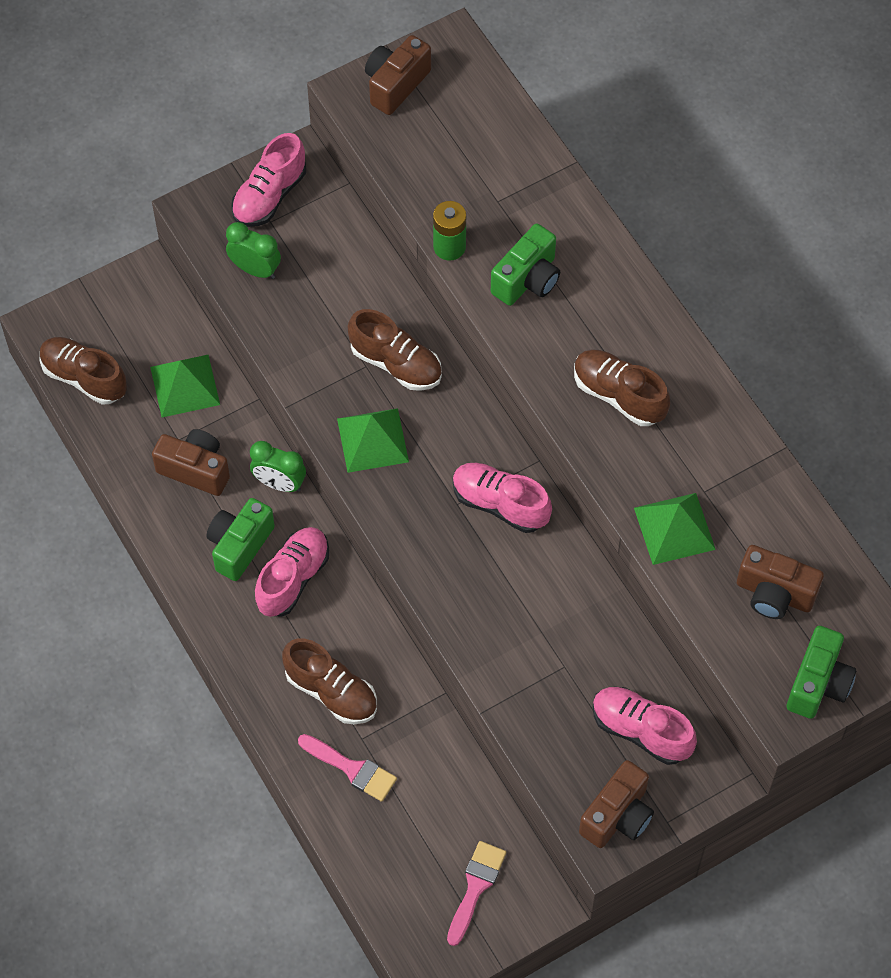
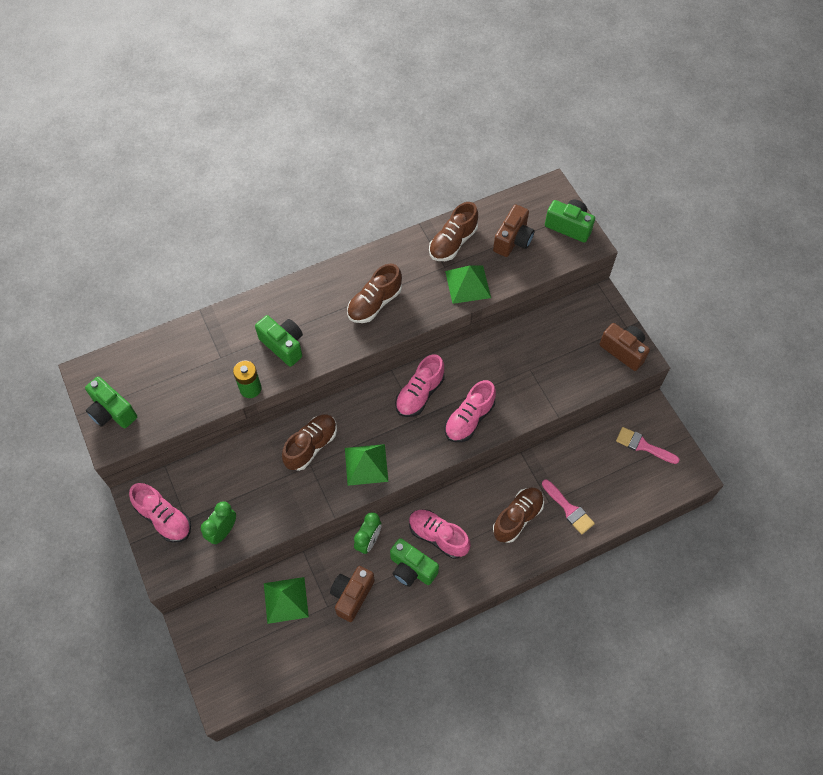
camera: 85 degrees left, 0 degrees up
brown shoe [40,337,127,405] -> brown shoe moved to [429,202,478,261]
pink brush [298,734,397,802] -> pink brush turned 105 degrees clockwise [542,480,595,535]
brown camera [365,35,431,115] -> green camera [85,376,137,428]
pink shoe [593,687,697,765] -> pink shoe moved to [444,380,496,442]

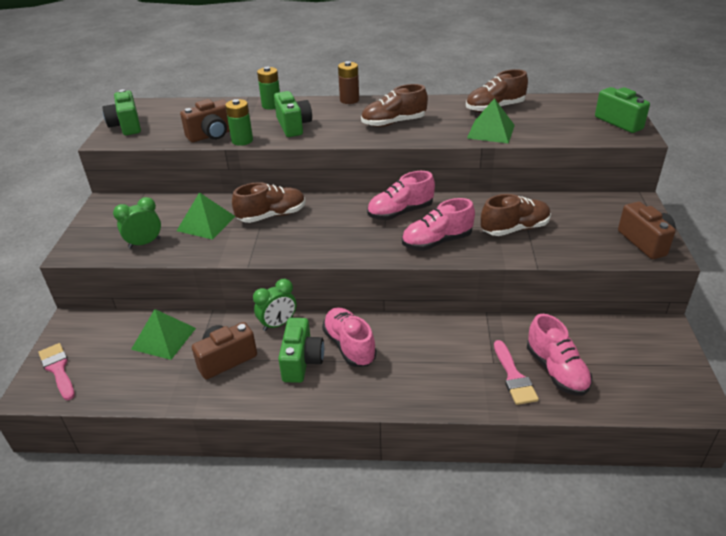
camera: 30 degrees right, 25 degrees down
pink shoe [129,483,191,543] -> pink shoe moved to [527,314,592,395]
green pyramid [345,444,389,486] -> green pyramid moved to [177,192,236,240]
green camera [390,538,439,587] -> green camera turned 150 degrees counterclockwise [278,318,324,383]
brown camera [493,204,534,257] -> brown camera moved to [180,99,230,142]
brown shoe [493,488,544,543] -> brown shoe moved to [481,194,551,236]
pink brush [616,427,680,464] -> pink brush moved to [38,343,75,400]
none -> green battery [257,67,280,110]
none -> brown battery [338,61,359,104]

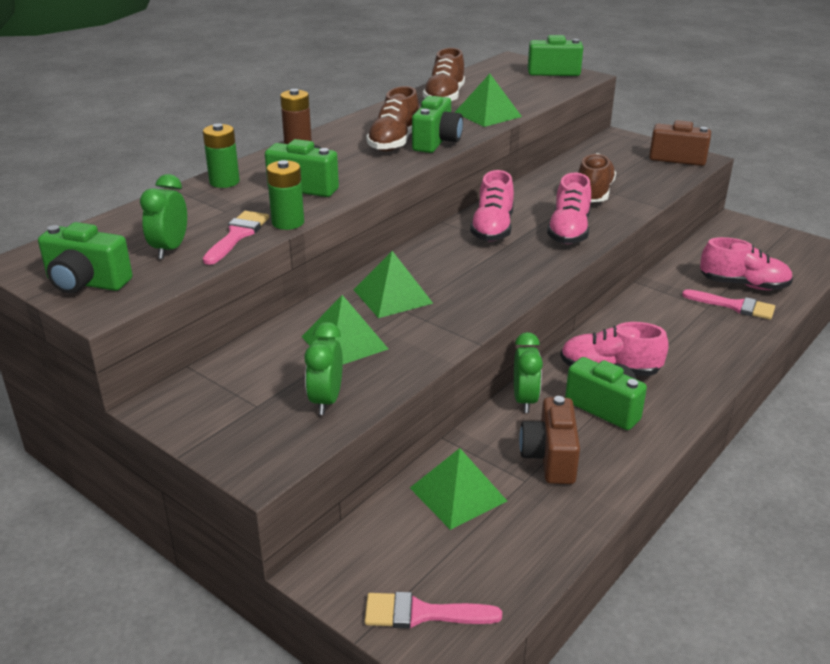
camera: 55 degrees left, 5 degrees down
brown camera [180,99,230,142] -> pink brush [203,211,269,265]
brown shoe [232,182,305,223] -> green pyramid [354,251,433,318]
none -> green clock [140,174,187,259]
none -> green camera [412,96,463,153]

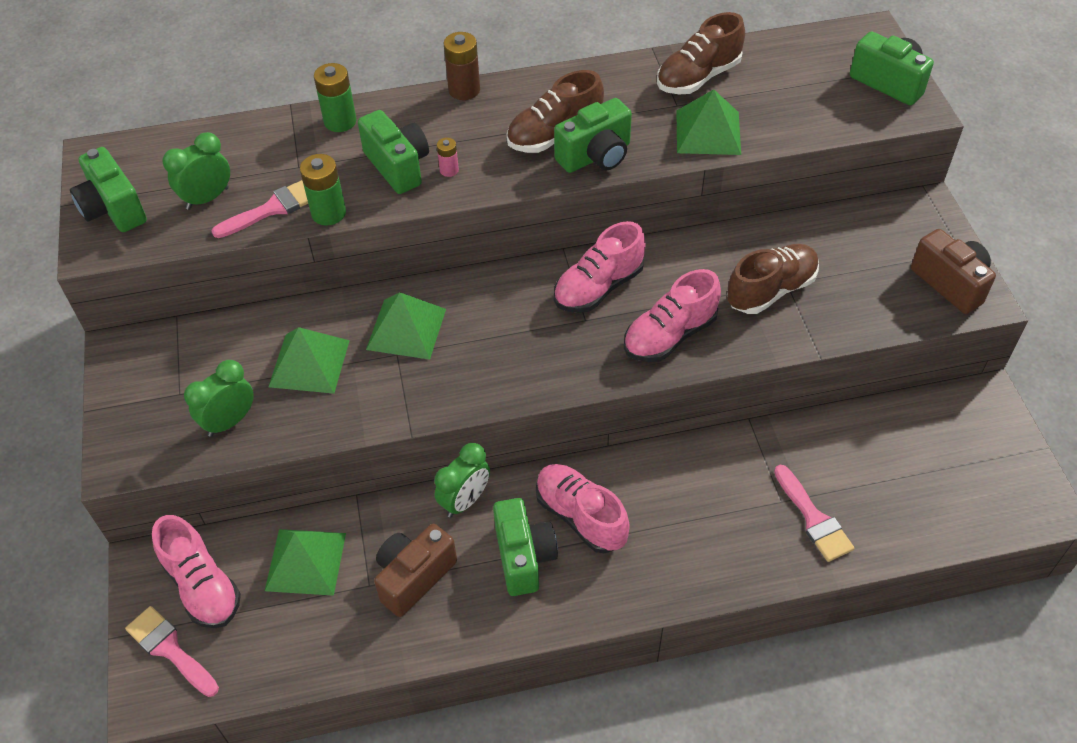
camera: 40 degrees right, 20 degrees up
pink shoe [700,237,793,290] -> pink shoe moved to [152,515,241,628]
none -> pink battery [437,138,459,177]

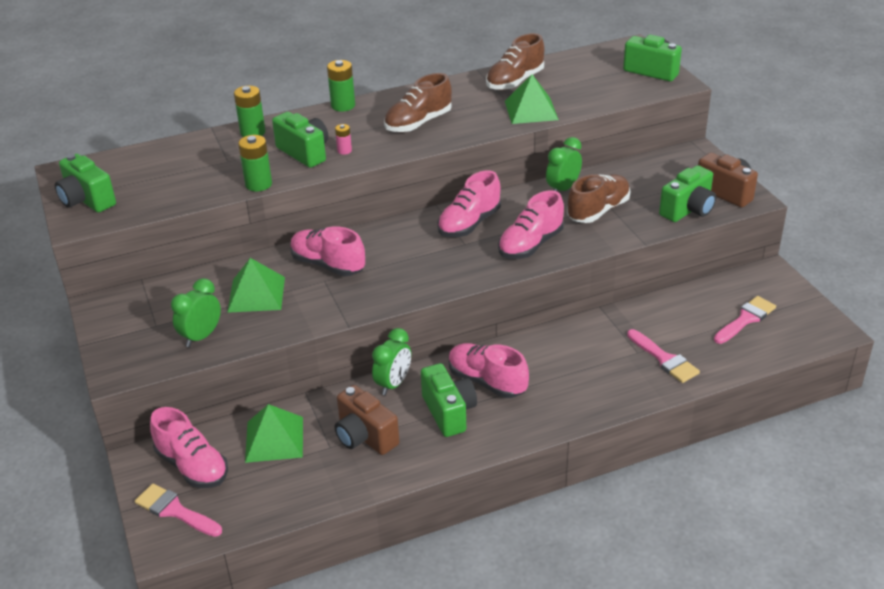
camera: 10 degrees left, 15 degrees down
green clock [163,132,230,210] -> green clock moved to [546,137,582,192]
pink brush [212,180,308,238] -> pink brush moved to [714,296,776,344]
green pyramid [366,292,446,360] -> pink shoe [290,226,365,276]
brown camera [374,524,457,617] -> brown camera turned 75 degrees counterclockwise [335,385,400,455]
brown battery [444,32,480,100] -> green battery [327,60,355,112]
green camera [554,98,632,173] -> green camera moved to [659,165,716,222]

